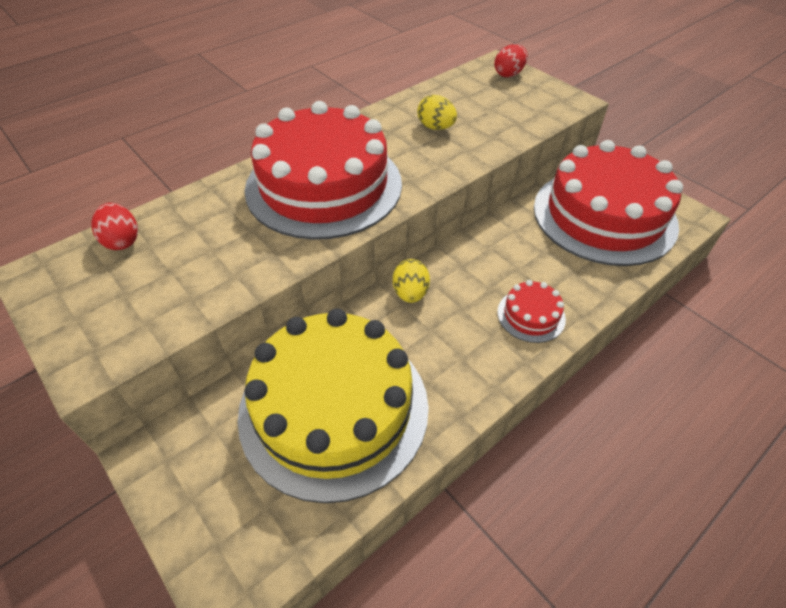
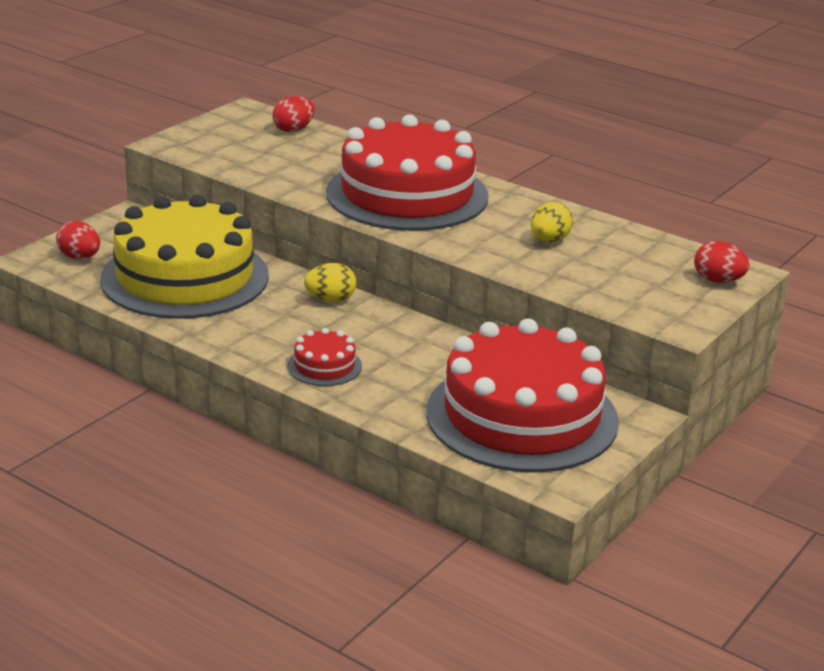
camera: 75 degrees right, 20 degrees down
none -> red egg [56,221,100,259]

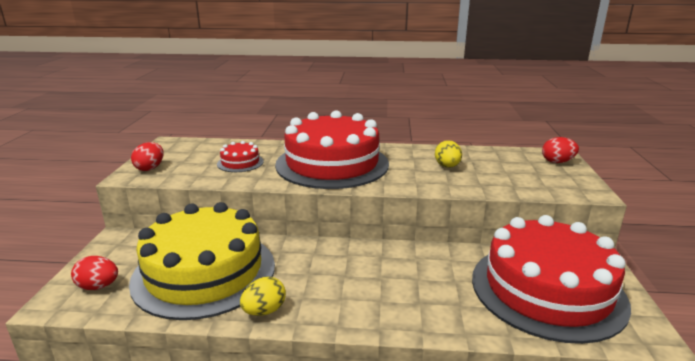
camera: 30 degrees left, 5 degrees down
red egg [272,96,315,132] -> red egg moved to [131,142,164,171]
red cake [287,328,362,386] -> red cake moved to [217,141,264,172]
yellow egg [304,263,356,302] -> yellow egg moved to [240,277,286,316]

